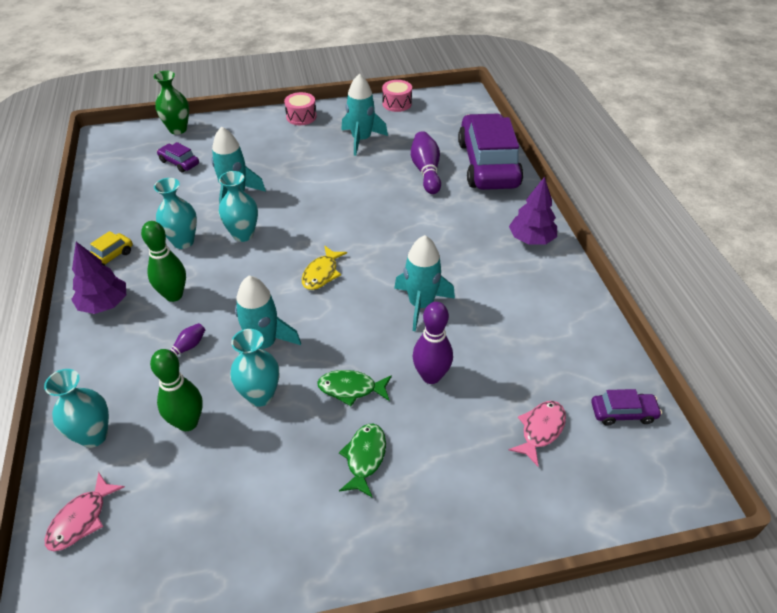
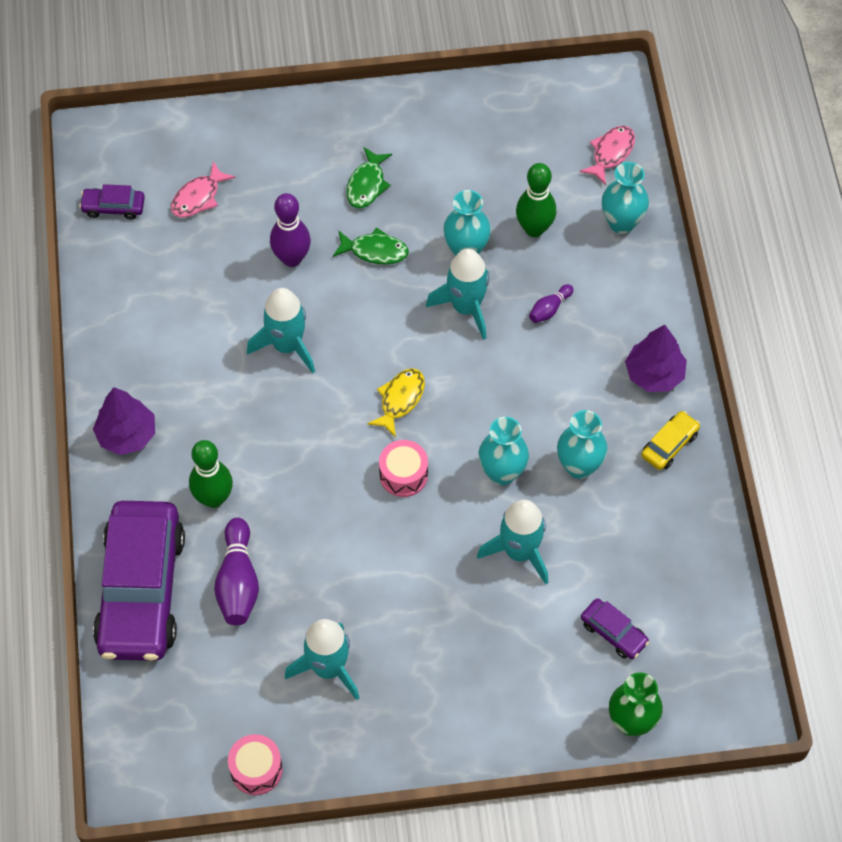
camera: 175 degrees left, 15 degrees up
green bowling pin [141,221,186,302] -> green bowling pin moved to [189,440,233,508]
pink drum [284,92,317,125] -> pink drum moved to [379,440,428,497]

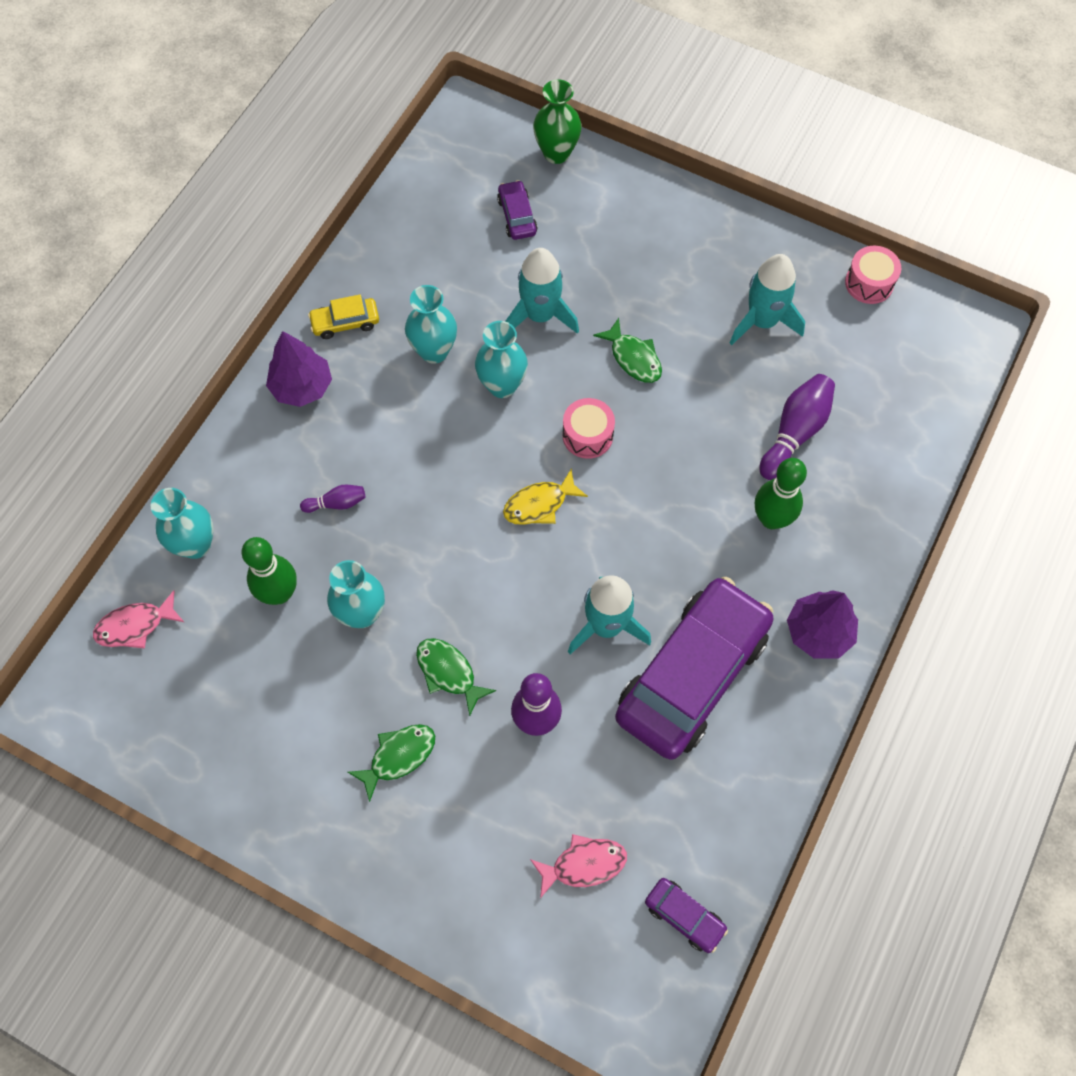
camera: 145 degrees left, 5 degrees up
purple car [93,501,185,661] -> purple car moved to [615,577,774,760]
turquoise rocket [426,249,489,340] -> none
none -> green fish [593,318,662,383]

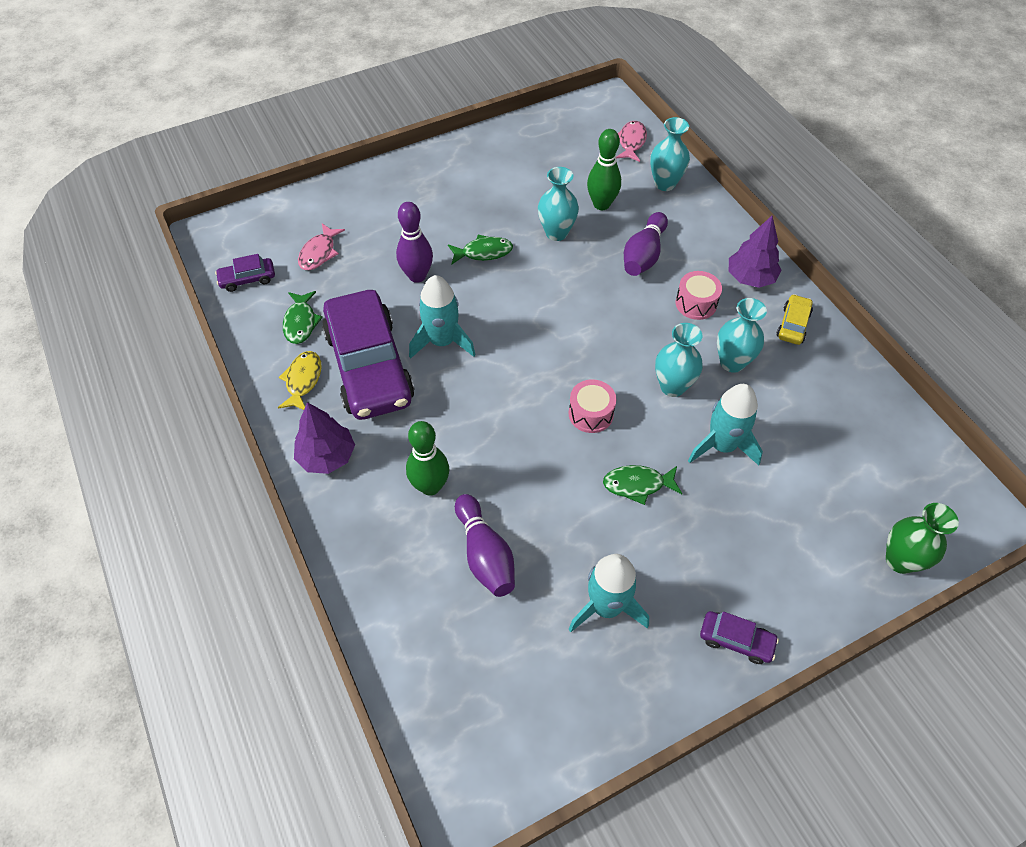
camera: 125 degrees right, 10 degrees down
purple bowling pin [300,485,365,513] -> purple bowling pin [624,212,668,276], size x1.87
green fish [348,724,435,802] -> green fish moved to [283,291,323,344]
purple car [497,180,538,240] -> purple car moved to [700,611,779,664]
yellow fish [503,469,588,525] -> yellow fish moved to [278,351,322,410]
pink drum [845,246,901,304] -> pink drum moved to [676,271,722,320]

